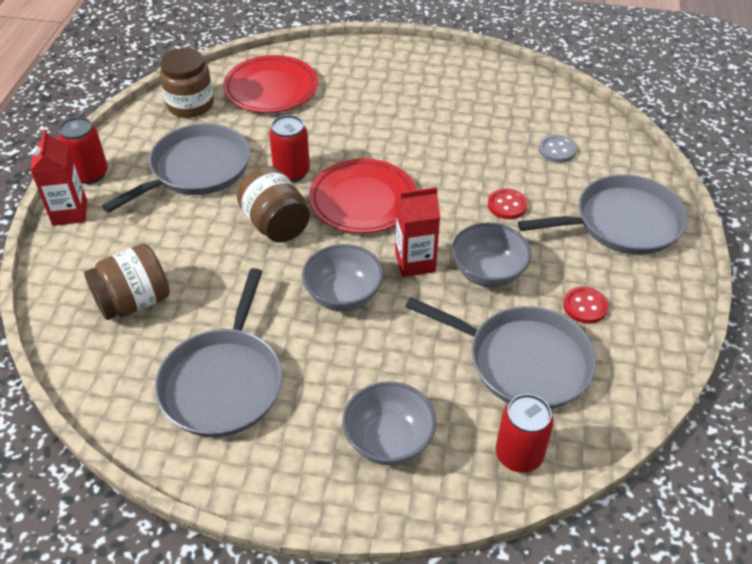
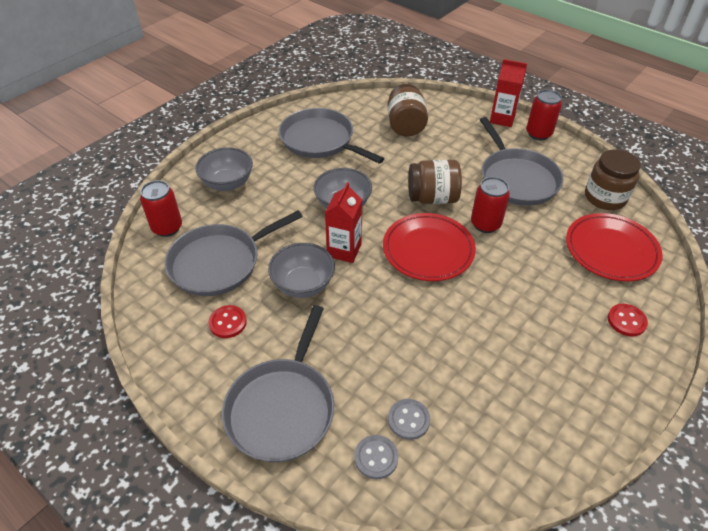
camera: 120 degrees right, 0 degrees up
red button [488,188,528,219] -> red button moved to [608,304,648,336]
none -> grey button [354,435,398,479]

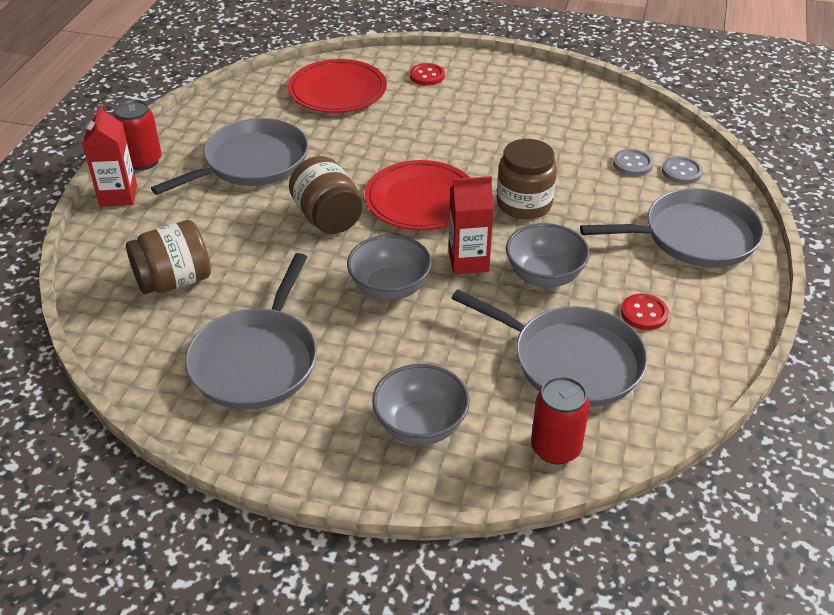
camera: 115 degrees left, 5 degrees down
red can [471,177,510,233] -> none
brown jar [585,149,641,210] -> brown jar moved to [497,139,557,219]

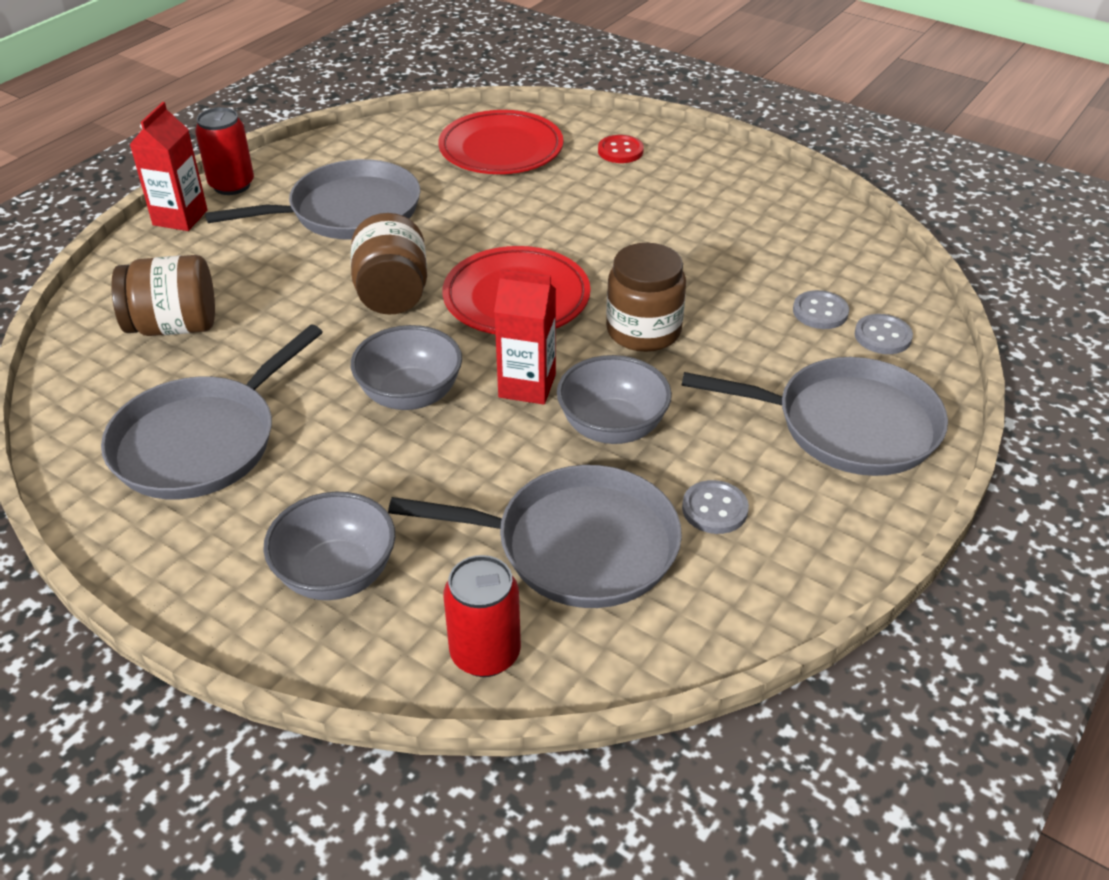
camera: 20 degrees right, 0 degrees up
grey pan [451,290,648,407] -> grey pan turned 45 degrees counterclockwise [388,465,682,608]
red button [621,293,669,330] -> grey button [682,480,749,534]

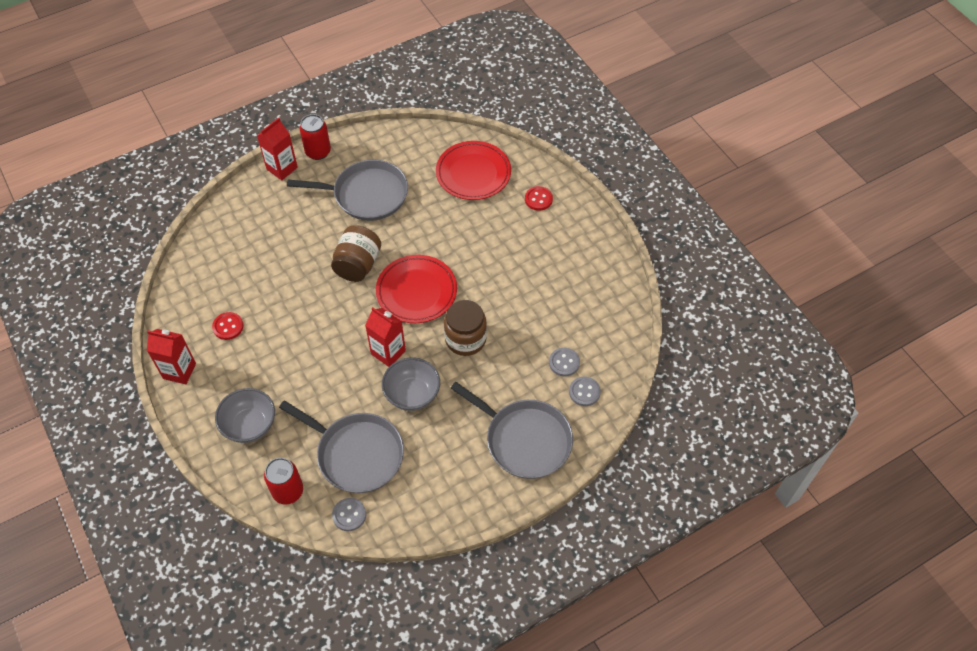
camera: 25 degrees right, 15 degrees up
grey pan [101,325,323,499] -> red button [212,312,244,340]
brown jar [111,255,215,336] -> none
grey bowl [351,325,462,410] -> none
grey button [682,480,749,534] -> grey button moved to [332,498,366,531]
none -> red carton [147,329,196,384]

